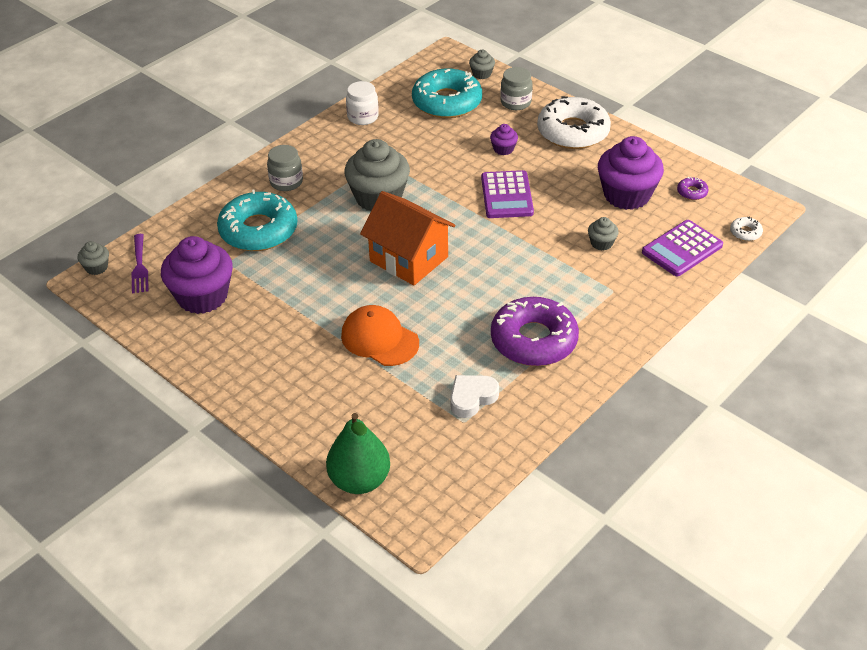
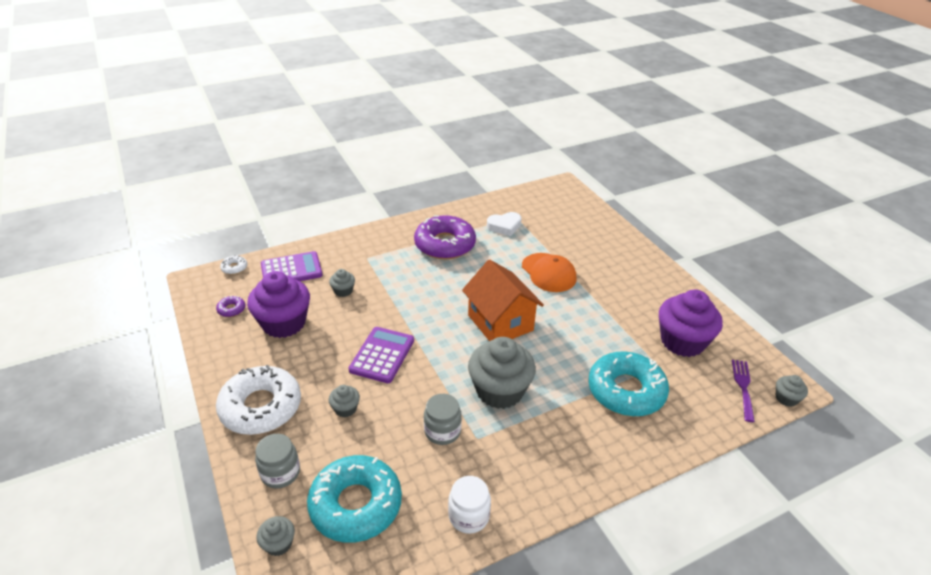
camera: 160 degrees left, 5 degrees down
grey jar [267,145,303,191] -> grey jar moved to [424,394,462,445]
green pear [326,413,390,494] -> none
purple cupcake [490,124,518,155] -> grey cupcake [328,385,360,417]

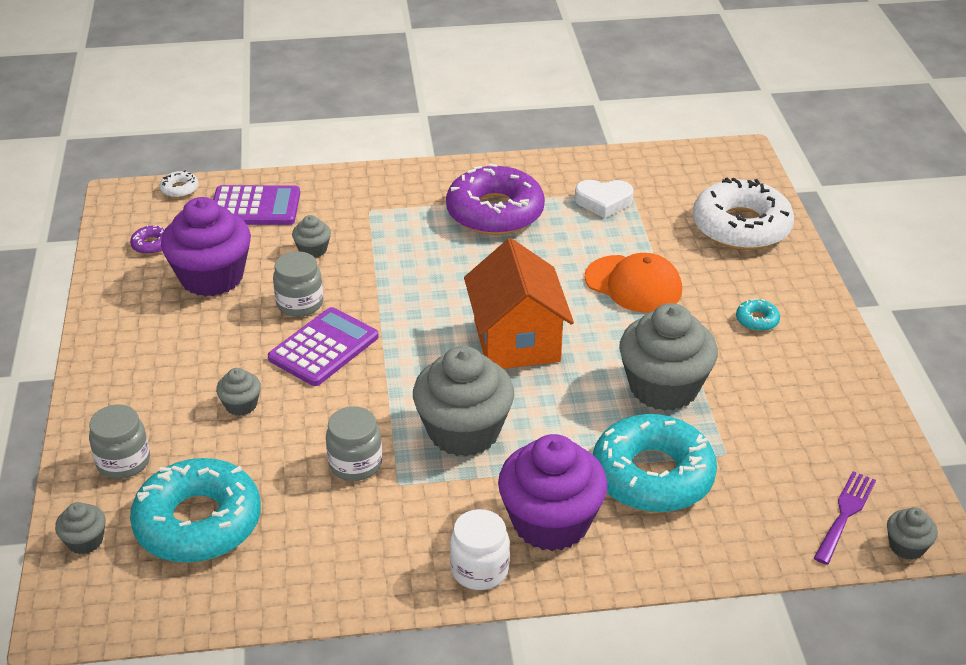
camera: 20 degrees right, 0 degrees up
white donut [216,365,301,435] -> white donut moved to [693,177,794,250]
white jar [448,476,491,534] -> white jar moved to [450,509,510,590]
orange cap [522,253,576,292] -> orange cap turned 45 degrees counterclockwise [585,253,682,313]
purple cupcake [659,290,723,357] -> purple cupcake moved to [498,434,608,551]
none -> grey jar [273,251,323,317]
none -> grey cupcake [619,303,718,411]
none -> turquoise donut [736,299,780,331]

